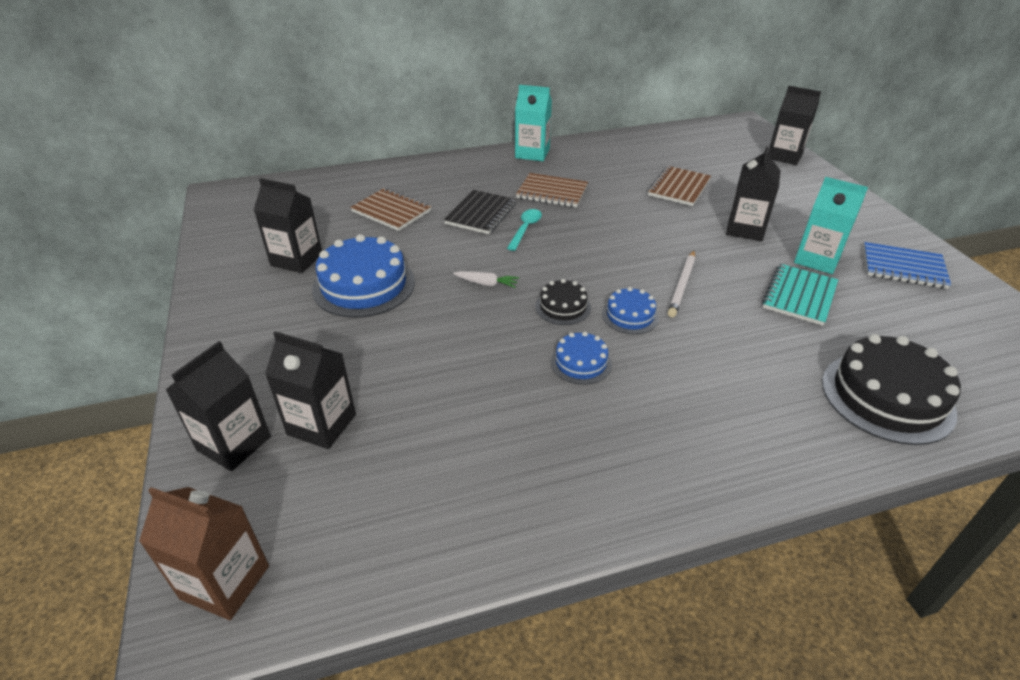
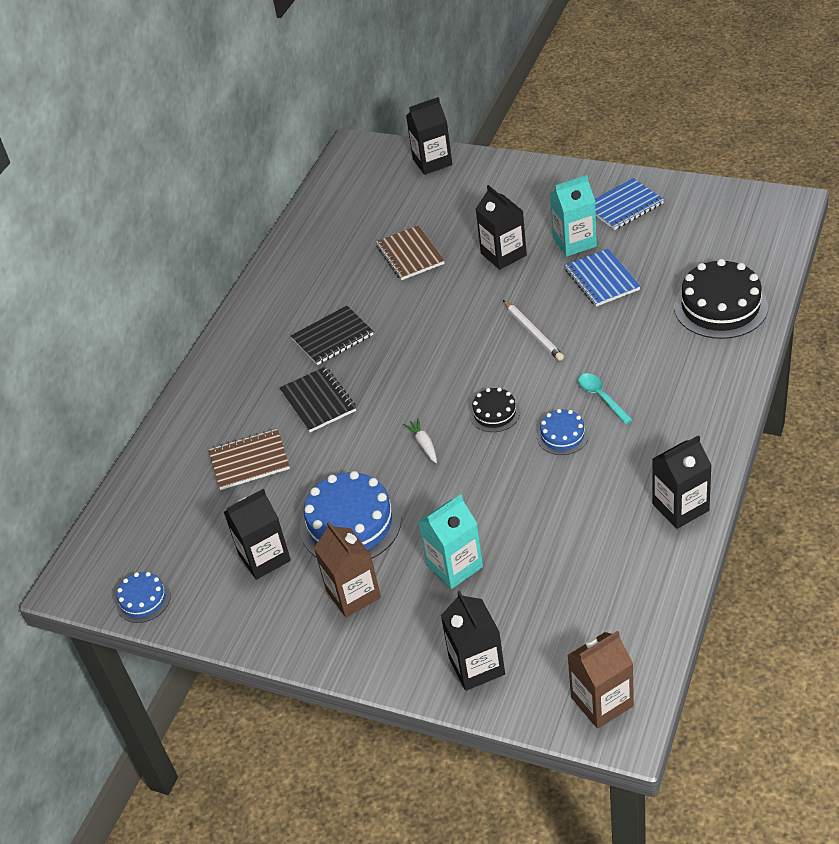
camera: 45 degrees left, 5 degrees up
black carton [265,331,356,449] -> black carton moved to [652,435,712,529]
white carrot [453,271,519,288] -> white carrot turned 75 degrees counterclockwise [403,418,437,463]
turquoise spoon [507,209,542,251] -> turquoise spoon moved to [578,373,633,424]
turquoise carton [515,85,552,161] -> turquoise carton moved to [418,494,483,589]
brown notebook [516,173,588,207] -> black notebook [291,306,373,365]
blue cake [602,287,659,334] -> blue cake moved to [116,572,171,623]
turquoise notebook [762,264,838,326] -> blue notebook [565,249,641,307]
none -> brown carton [314,522,381,617]

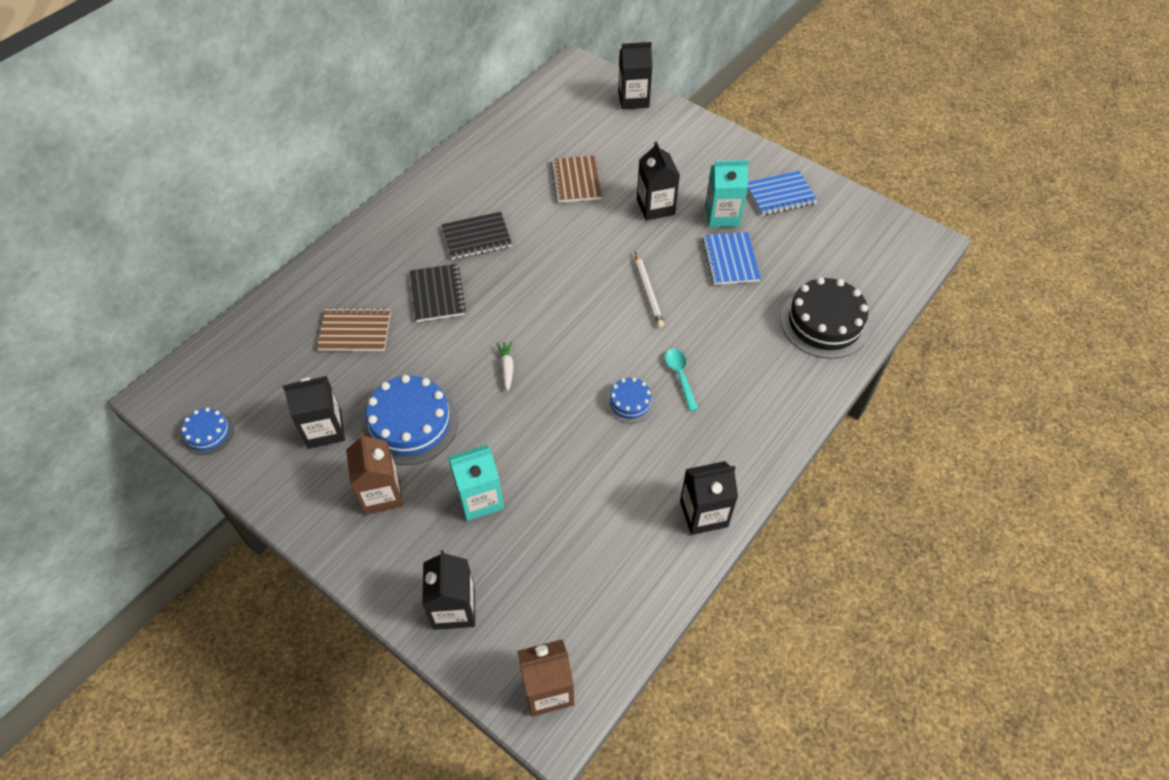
camera: 10 degrees right, 10 degrees up
black cake [469,387,520,432] -> none

